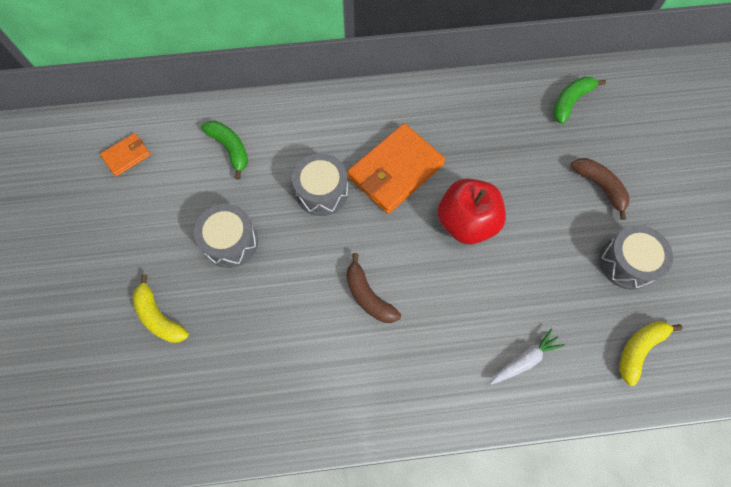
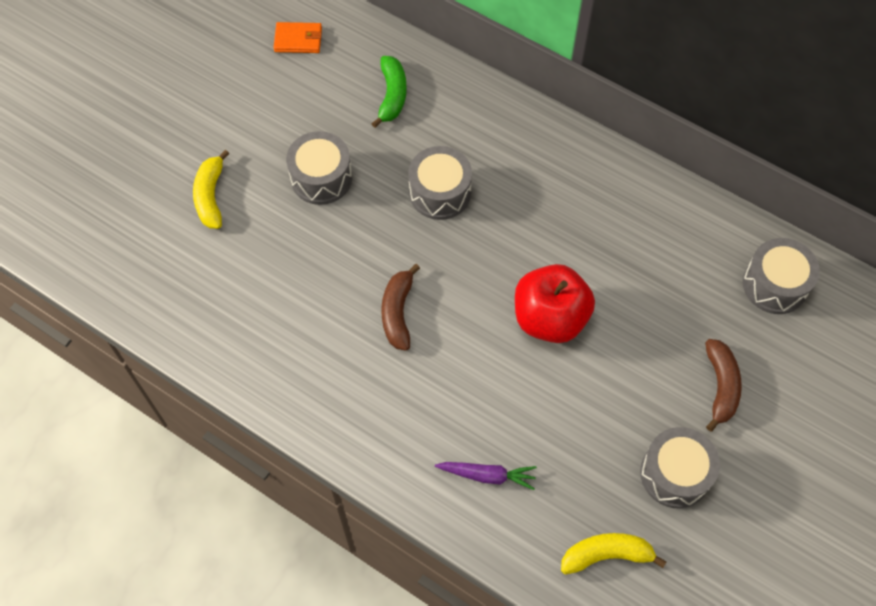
camera: 40 degrees right, 5 degrees down
orange wallet [347,123,445,214] -> none
white carrot [490,329,565,385] -> purple carrot [435,462,537,490]
green banana [553,76,606,124] -> grey drum [743,238,820,314]

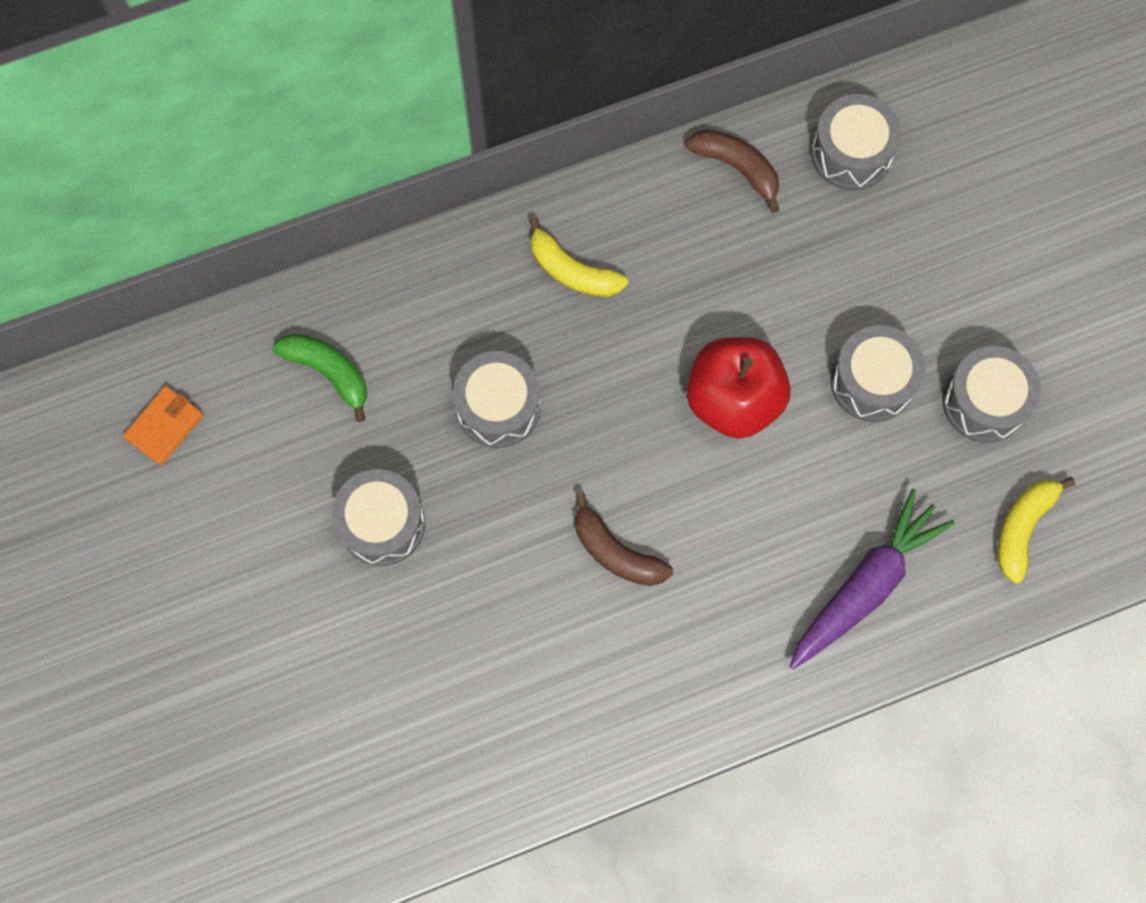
camera: 55 degrees left, 10 degrees up
yellow banana [193,150,229,229] -> yellow banana moved to [529,217,628,297]
purple carrot [435,462,537,490] -> purple carrot [789,489,955,670], size x1.76
brown banana [705,339,742,431] -> brown banana moved to [685,129,779,213]
none -> grey drum [831,325,925,422]

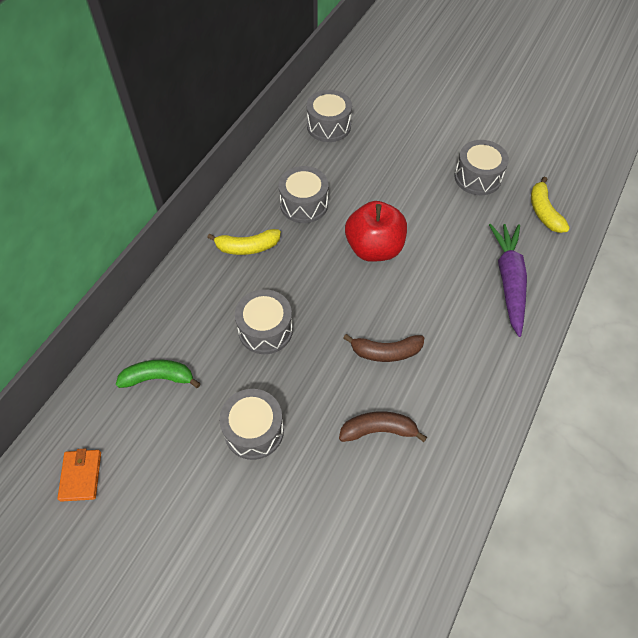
camera: 40 degrees left, 15 degrees down
brown banana [685,129,779,213] -> brown banana moved to [339,411,427,442]
grey drum [831,325,925,422] -> grey drum moved to [279,166,328,223]

